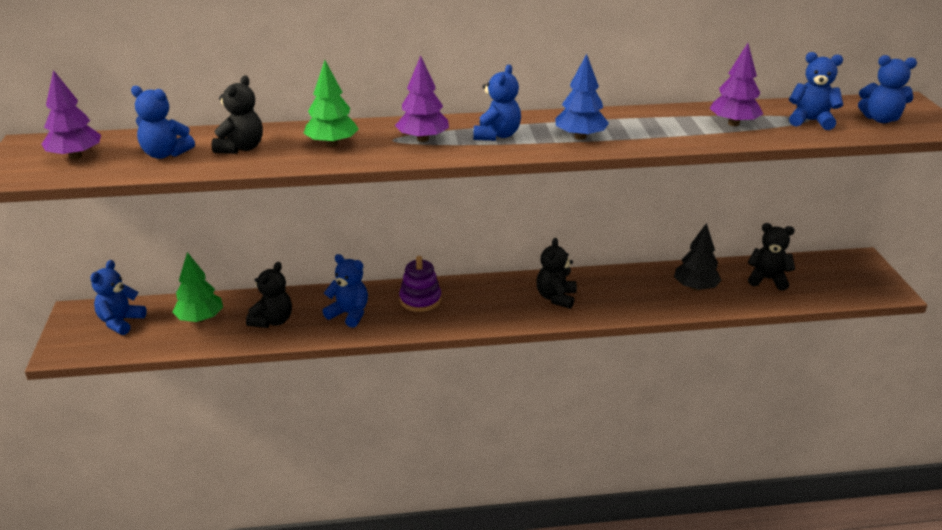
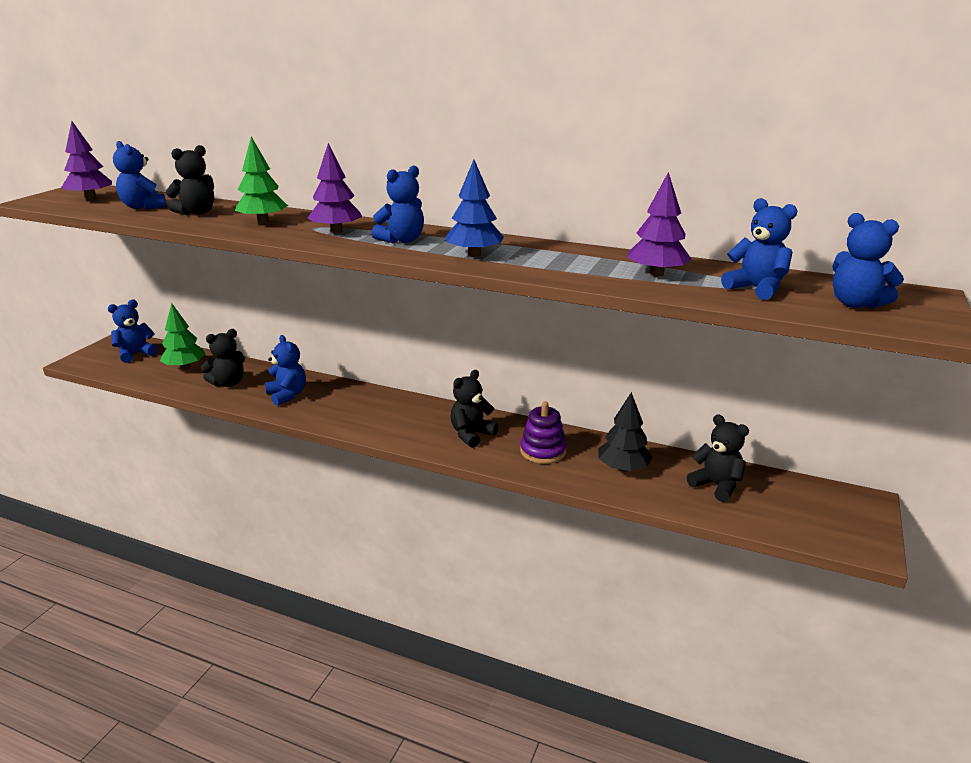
camera: 30 degrees right, 5 degrees down
purple stacking toy [399,256,441,312] -> purple stacking toy moved to [520,401,567,464]

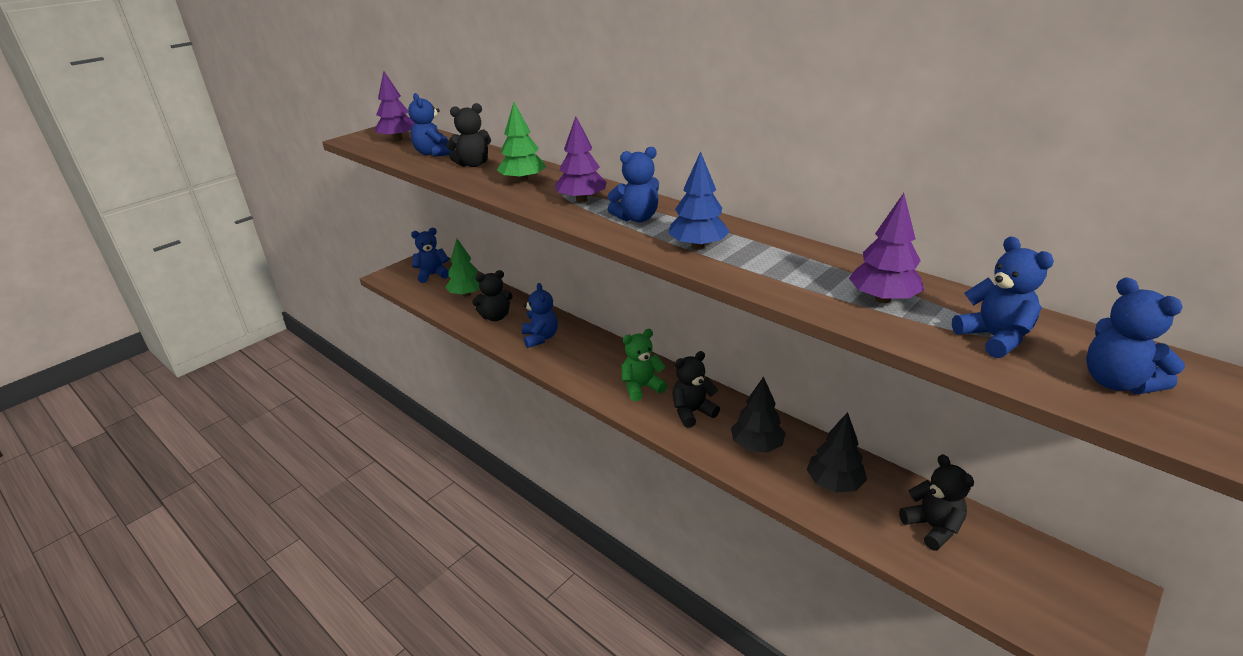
camera: 20 degrees right, 5 degrees up
purple stacking toy [520,401,567,464] -> black tree [731,376,786,453]
none -> green teddy bear [621,329,667,401]

